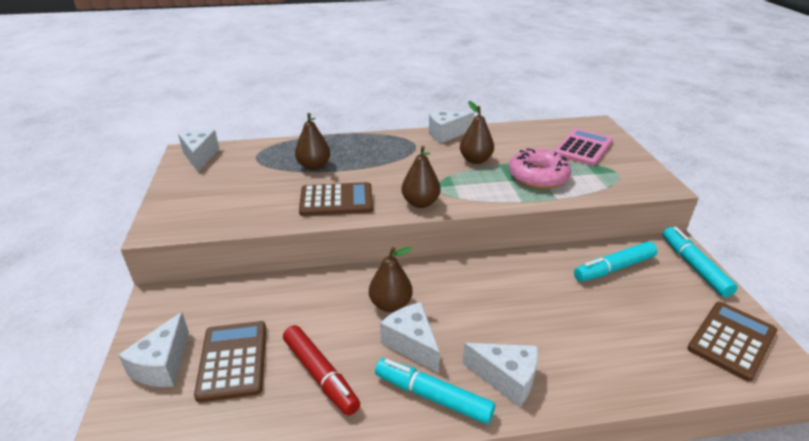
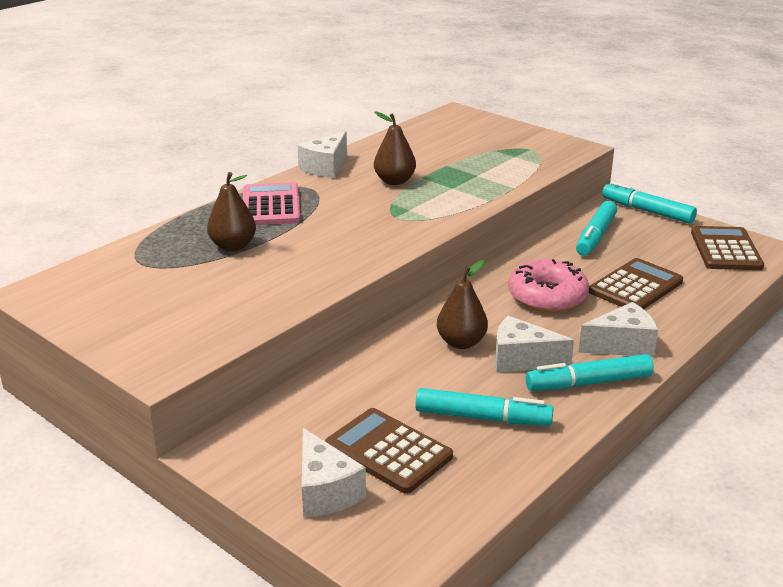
camera: 40 degrees left, 5 degrees down
white cheese [178,130,219,172] -> none
red marker [283,325,360,416] -> turquoise marker [415,388,554,426]
brown calculator [299,182,373,216] -> brown calculator moved to [589,258,683,309]
brown pear [402,146,441,208] -> none
pink donut [509,149,571,189] -> pink donut moved to [508,259,589,312]
pink calculator [554,129,613,166] -> pink calculator moved to [243,182,300,225]

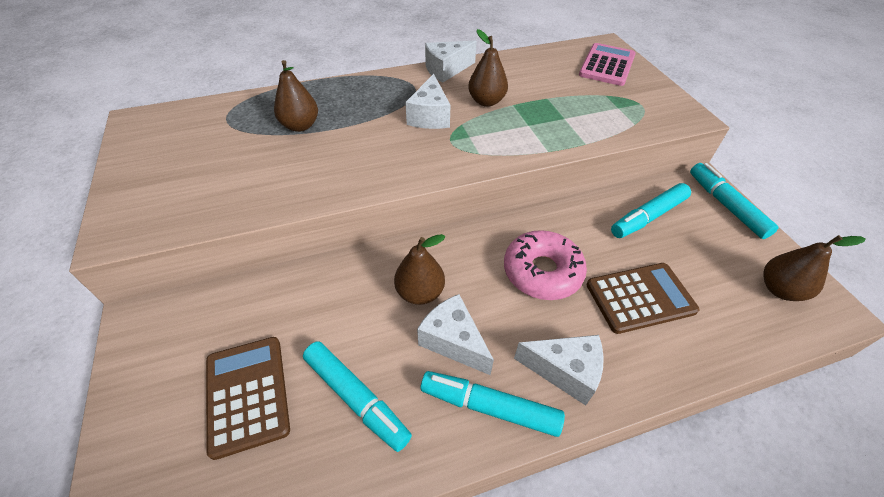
camera: 30 degrees right, 20 degrees up
pink calculator [243,182,300,225] -> pink calculator moved to [579,43,636,86]
white cheese [302,428,366,518] -> white cheese moved to [405,74,450,129]
brown calculator [691,226,764,270] -> brown pear [763,235,866,301]

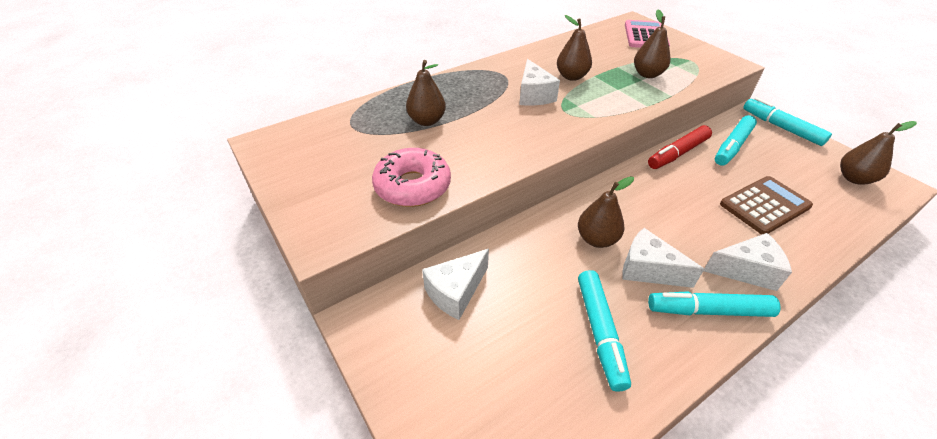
camera: 15 degrees left, 5 degrees down
brown calculator [206,337,290,460] -> none
turquoise marker [303,341,412,452] -> turquoise marker turned 60 degrees clockwise [578,270,631,392]
white cheese [425,41,477,82] -> white cheese moved to [422,249,489,320]
pink donut [504,230,587,300] -> pink donut moved to [372,148,451,207]
none -> brown pear [634,10,670,78]
none -> red marker [648,125,712,169]

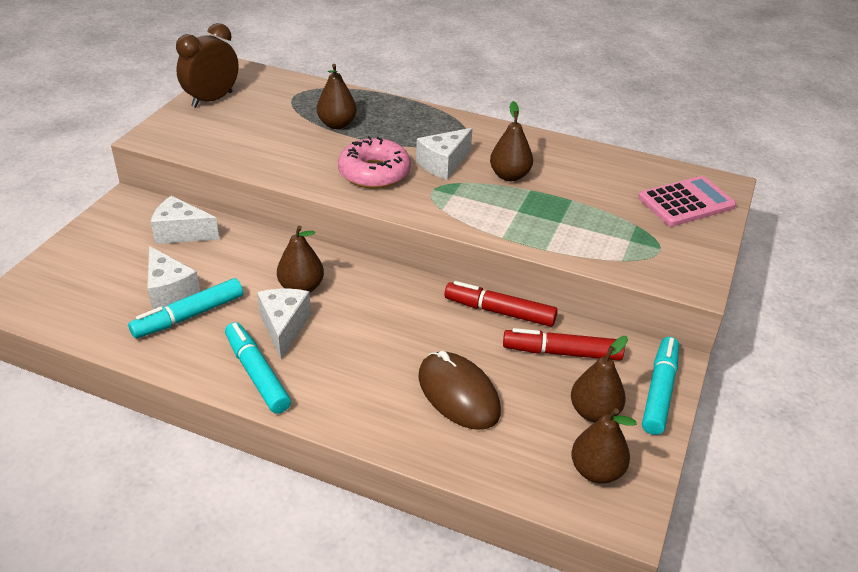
camera: 55 degrees right, 5 degrees down
pink donut [372,148,451,207] -> pink donut moved to [338,136,411,189]
brown pear [634,10,670,78] -> brown pear moved to [571,336,628,422]
white cheese [704,233,792,291] -> white cheese moved to [147,246,200,310]
turquoise marker [715,115,757,166] -> red marker [503,328,625,361]
brown calculator [720,176,813,234] -> brown mouse [418,351,501,430]
none -> brown clock [176,23,239,108]

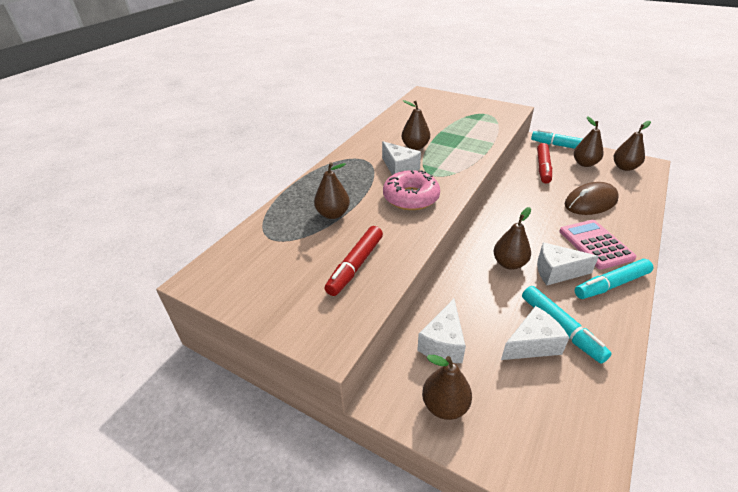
camera: 80 degrees left, 0 degrees up
brown clock [176,23,239,108] -> none
red marker [444,281,558,327] -> red marker moved to [324,226,383,296]
pink calculator [638,176,736,226] -> pink calculator moved to [559,220,637,269]
none -> brown pear [422,355,472,420]

